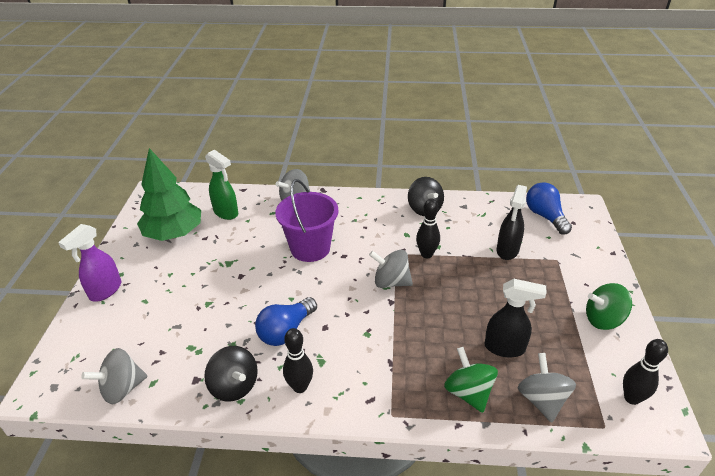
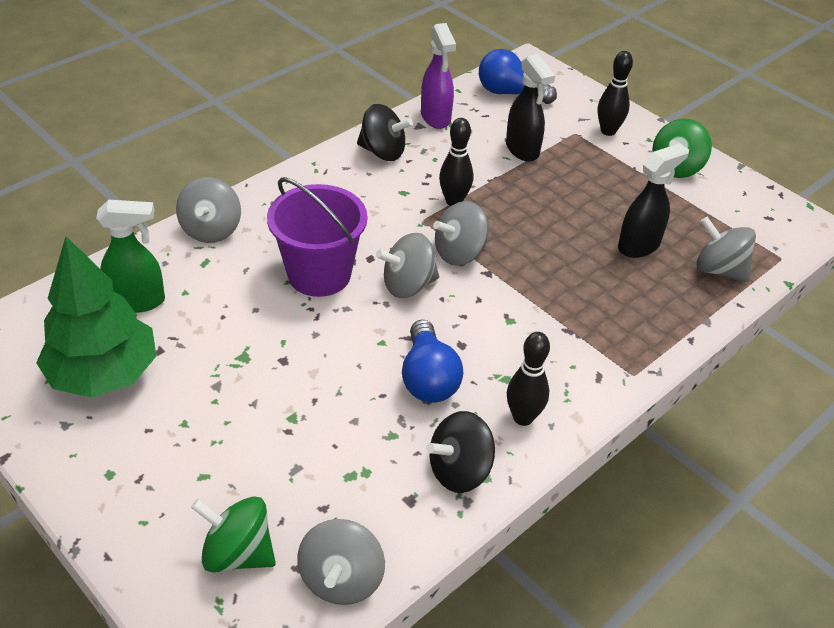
camera: 50 degrees left, 5 degrees up
purple spray bottle [58,224,121,301] -> purple spray bottle moved to [421,23,456,129]
black spinning top [204,346,258,402] -> black spinning top turned 150 degrees clockwise [426,411,495,493]
green spinning top [444,347,498,413] -> green spinning top moved to [191,496,276,573]
black bowling pin [623,339,668,405] -> black bowling pin moved to [598,51,633,136]
none -> grey spinning top [376,233,439,298]

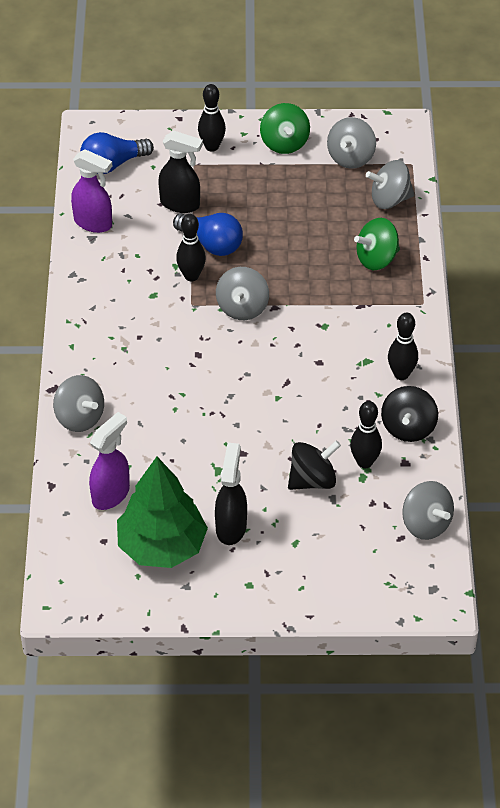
camera: 45 degrees left, 5 degrees up
green spray bottle [96,200,165,313] -> purple spray bottle [89,412,130,510]
green spinning top [191,496,276,573] -> green spinning top moved to [354,218,400,270]
purple bucket [267,177,367,297] -> none
black spinning top [357,104,413,161] -> black spinning top moved to [288,440,341,490]
grey spinning top [376,233,439,298] -> grey spinning top moved to [327,117,376,169]
blue light bulb [402,320,463,403] -> blue light bulb moved to [173,213,243,256]
black spray bottle [618,143,689,258] -> black spray bottle moved to [215,443,247,545]
none -> black bowling pin [350,401,382,468]

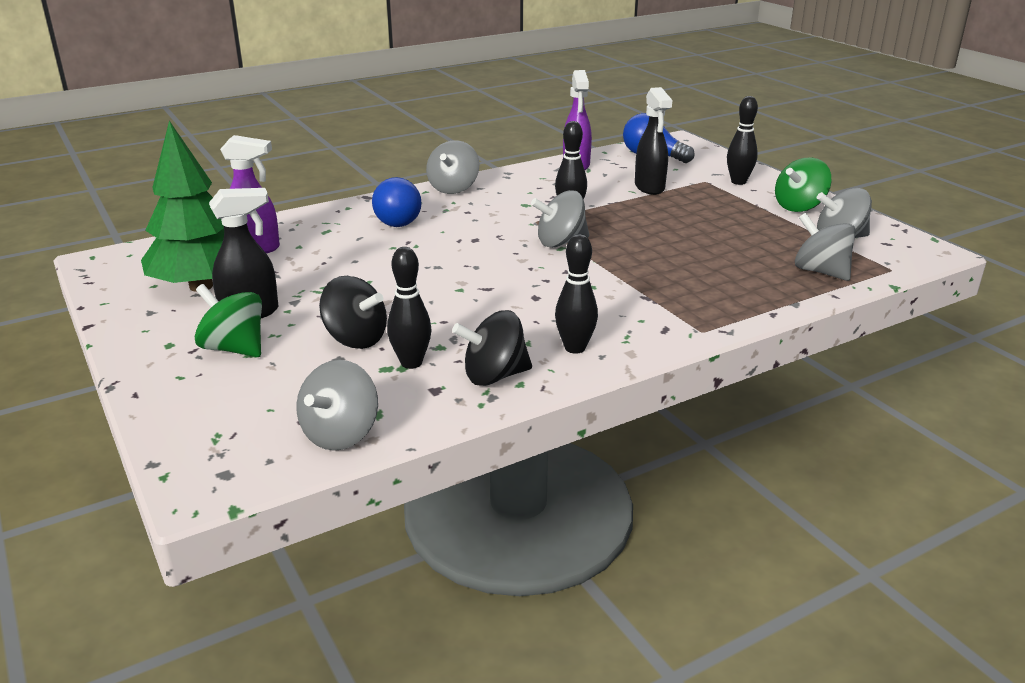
camera: 60 degrees right, 20 degrees down
grey spinning top [53,375,104,432] -> grey spinning top moved to [426,140,479,194]
blue light bulb [173,213,243,256] -> blue light bulb moved to [372,177,422,227]
green spinning top [354,218,400,270] -> green spinning top moved to [195,284,262,357]

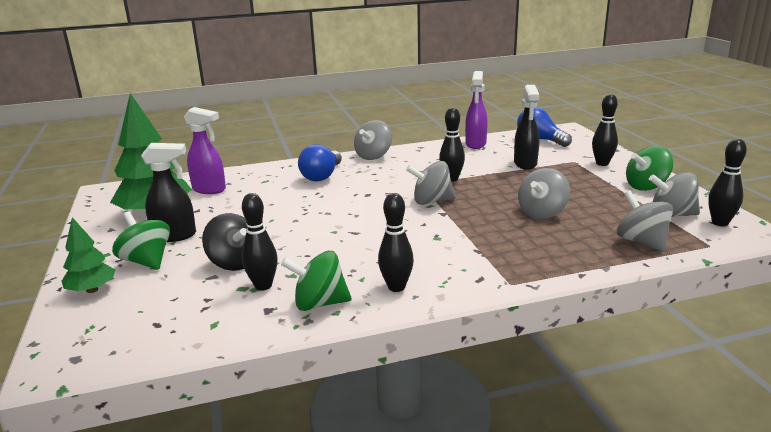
camera: 15 degrees right, 5 degrees down
grey spinning top [296,360,378,451] -> grey spinning top moved to [518,168,570,219]
black spinning top [452,310,532,386] -> green spinning top [281,251,352,311]
none -> green tree [62,217,116,293]
none -> black bowling pin [708,139,747,226]

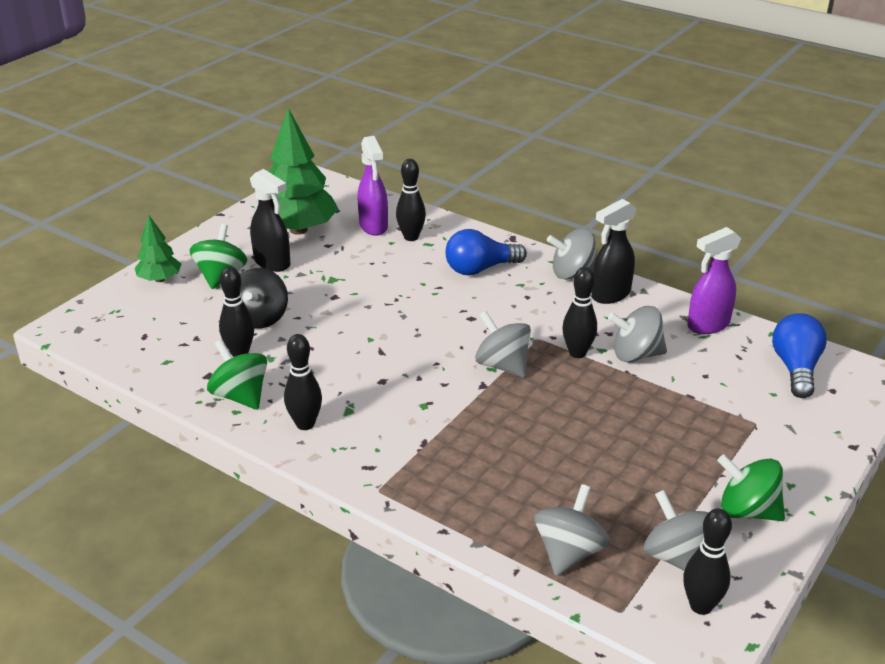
camera: 50 degrees right, 10 degrees up
black spray bottle [514,85,539,170] -> black spray bottle moved to [591,199,636,304]
grey spinning top [518,168,570,219] -> grey spinning top moved to [608,306,667,362]
black bowling pin [592,94,618,166] -> black bowling pin moved to [396,159,426,241]

